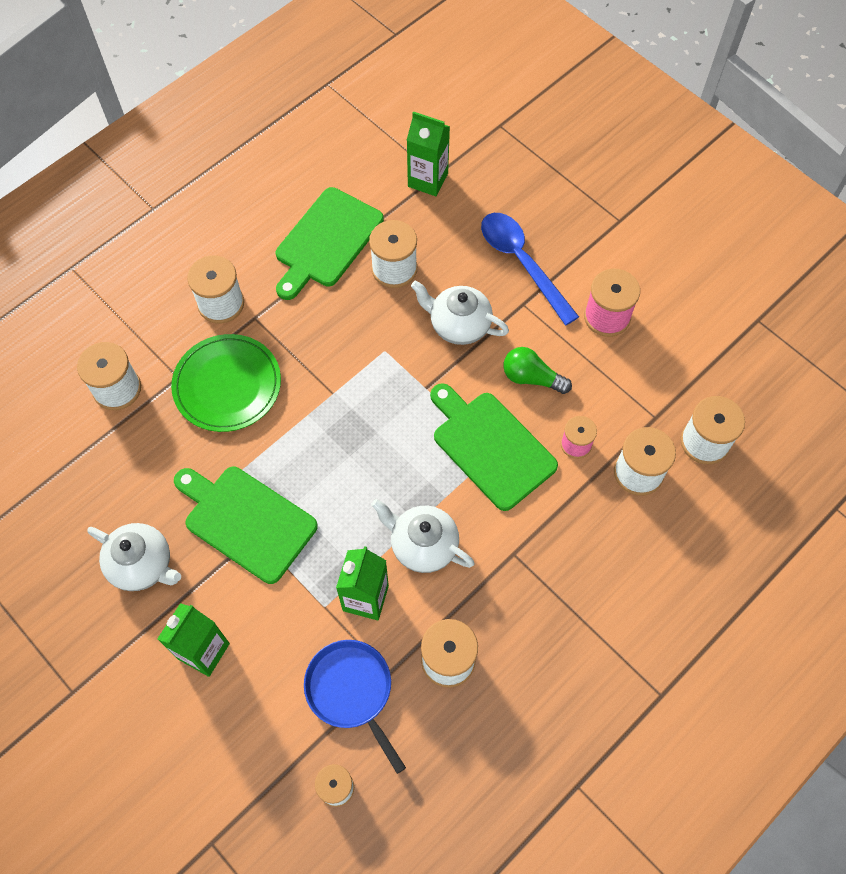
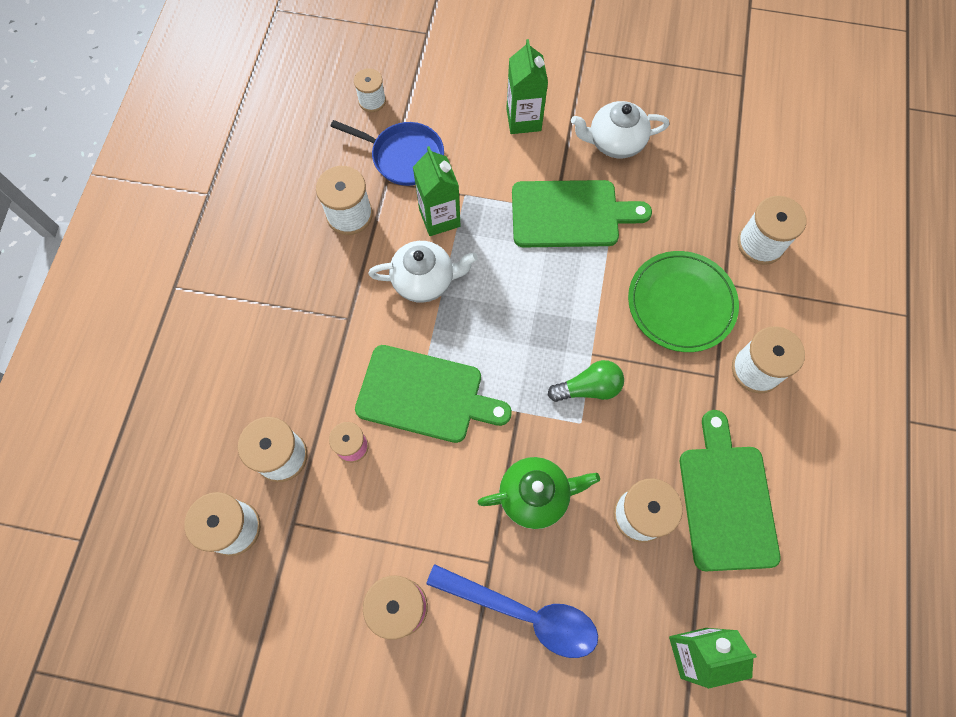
camera: 145 degrees right, 5 degrees up
white teapot [411,281,509,345] -> green teapot [478,457,600,529]
green light bulb [503,347,572,394] -> green light bulb moved to [548,360,624,402]

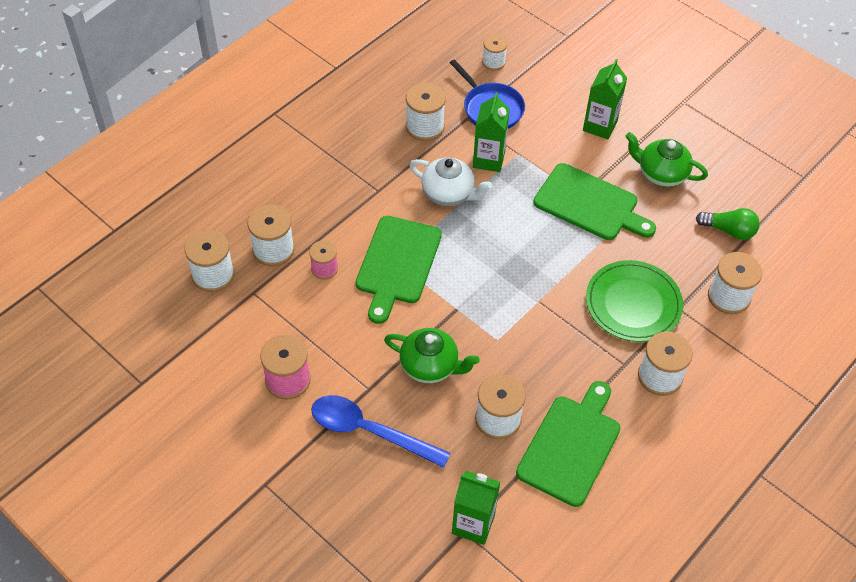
camera: 30 degrees right, 15 degrees down
green cutting board [355,345,512,443] -> green cutting board turned 60 degrees clockwise [356,216,442,324]
blue spoon [426,564,598,658] -> blue spoon turned 150 degrees clockwise [311,395,450,468]
green light bulb [548,360,624,402] -> green light bulb moved to [696,208,760,240]
white teapot [571,101,669,158] -> green teapot [625,132,708,187]

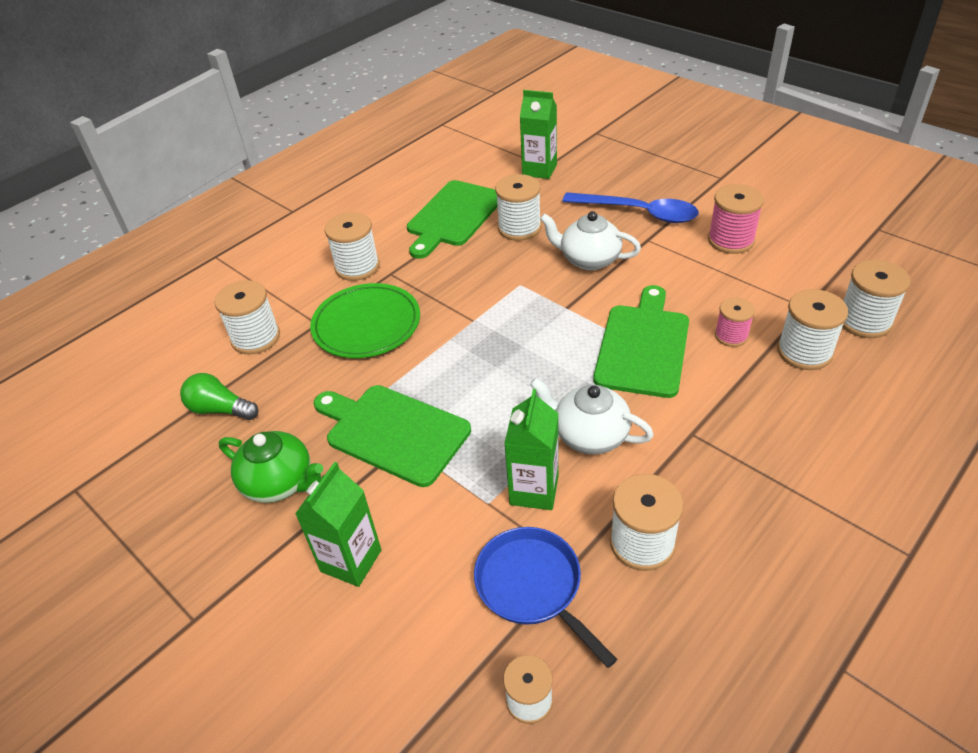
camera: 175 degrees left, 10 degrees down
green teapot [384,328,479,383] -> white teapot [540,211,641,270]

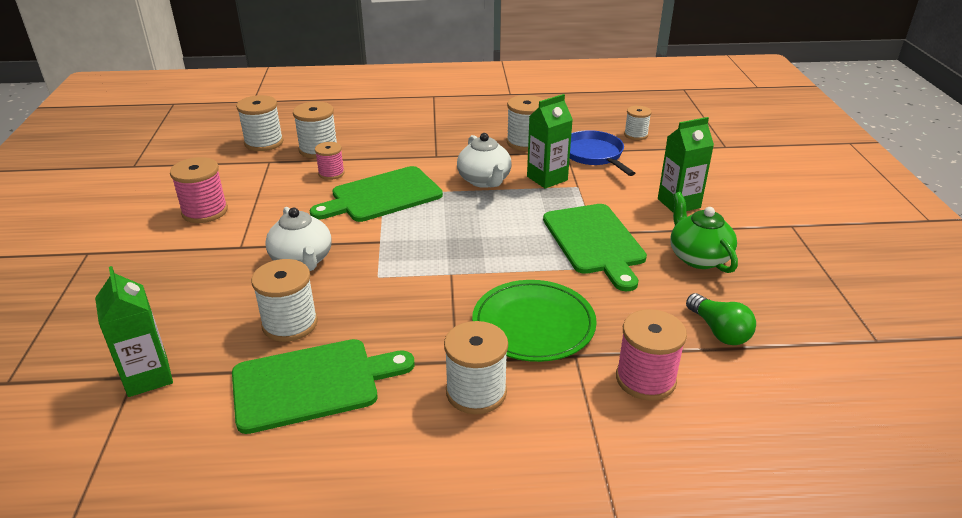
camera: 140 degrees left, 10 degrees down
white spool [214,280,280,355] -> pink spool [616,309,687,401]
blue pan [474,527,617,668] -> blue pan turned 150 degrees clockwise [570,130,635,176]
blue spoon [562,192,699,223] -> none

